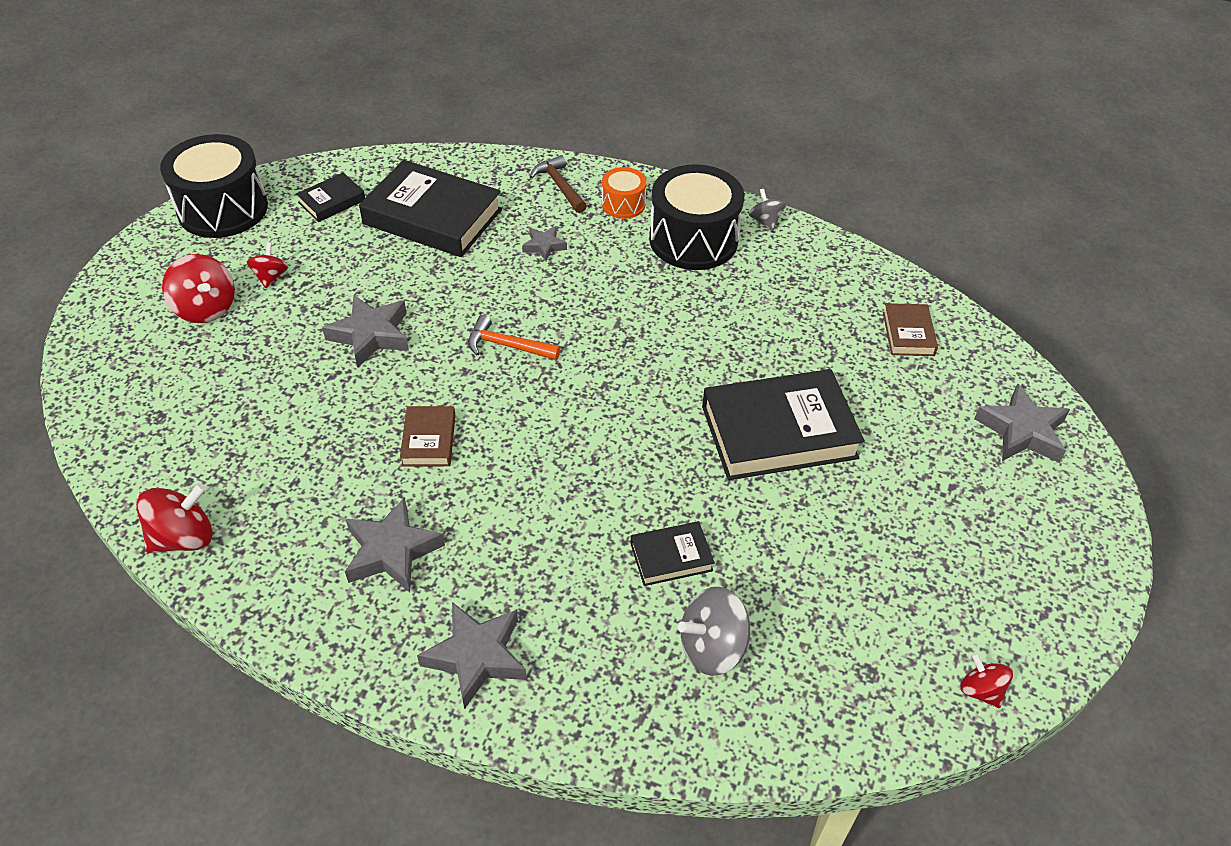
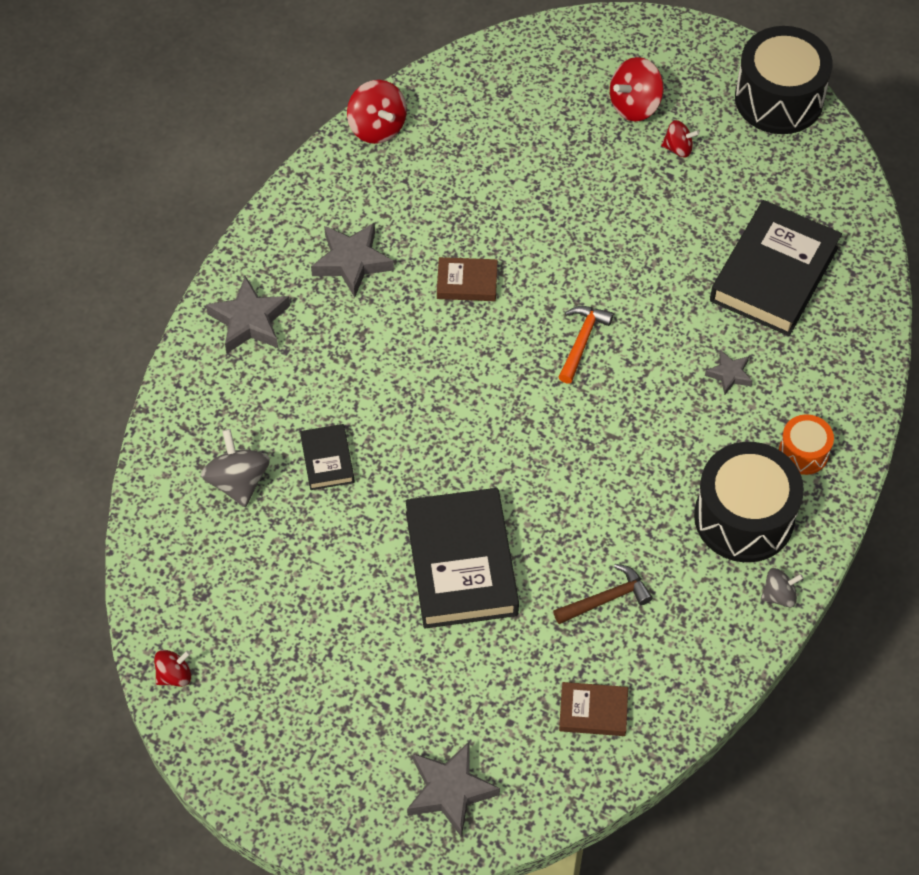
camera: 95 degrees right, 10 degrees up
black book [296,172,365,222] -> none
grey star [322,295,409,367] -> none
brown hammer [530,155,587,213] -> brown hammer moved to [553,564,653,624]

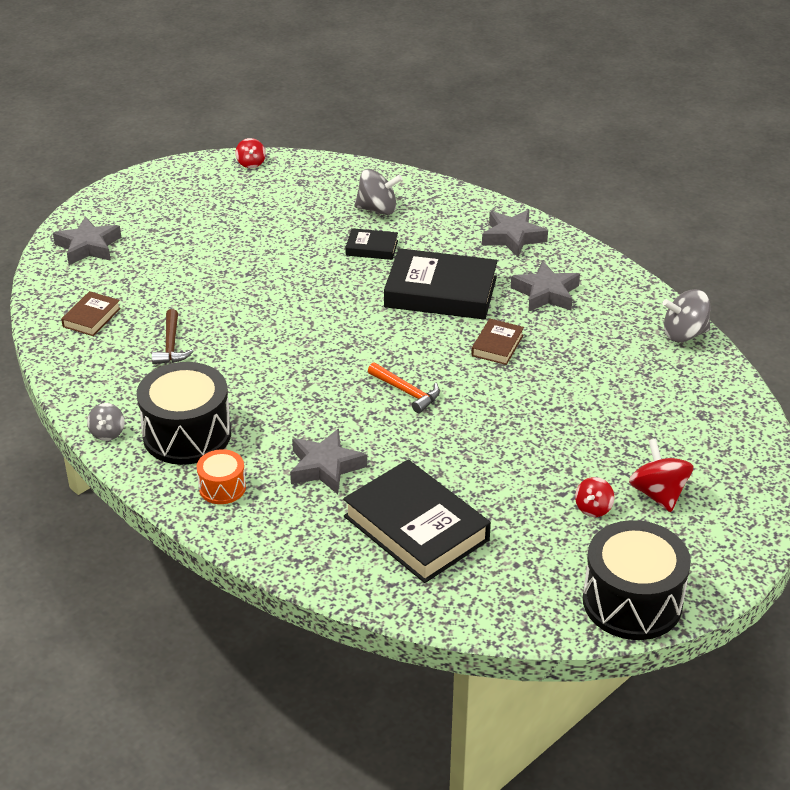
camera: 110 degrees right, 20 degrees down
red spinning top [347,80,407,144] -> grey spinning top [663,289,710,342]
black book [405,488,519,628] -> black book moved to [384,248,498,320]
grey star [705,350,753,395] -> grey star [290,429,367,494], size x1.77

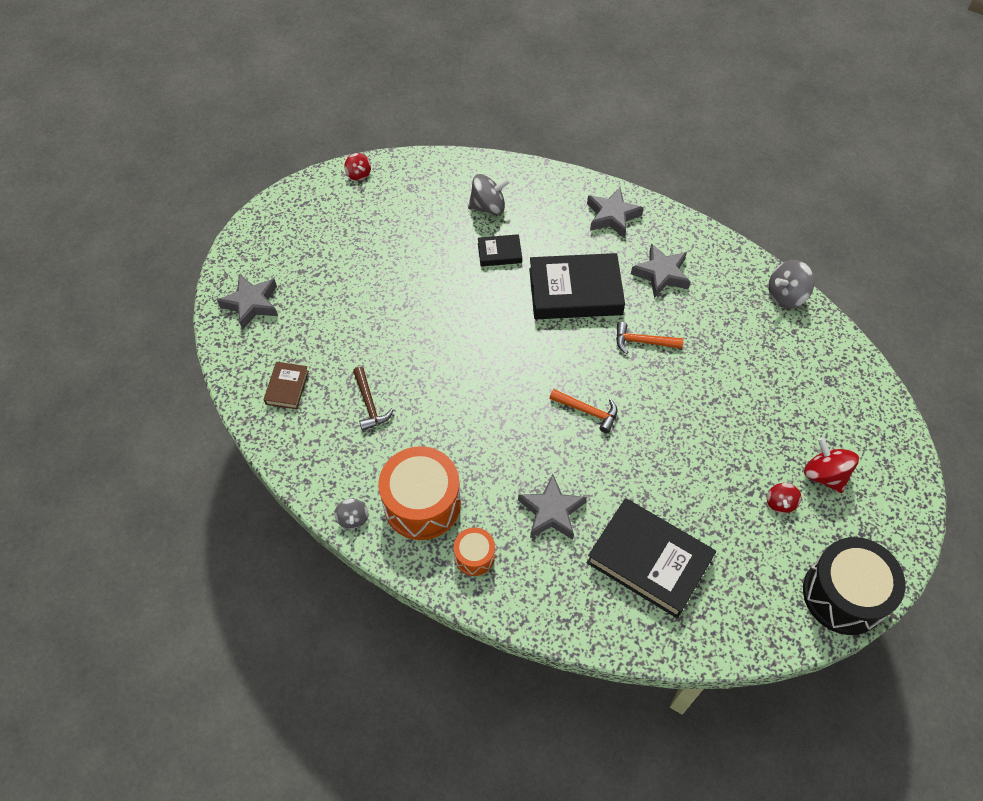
camera: 15 degrees left, 20 degrees up
black drum [137,362,231,465] -> orange drum [378,446,461,540]
brown book [471,319,524,365] -> orange hammer [616,322,683,354]

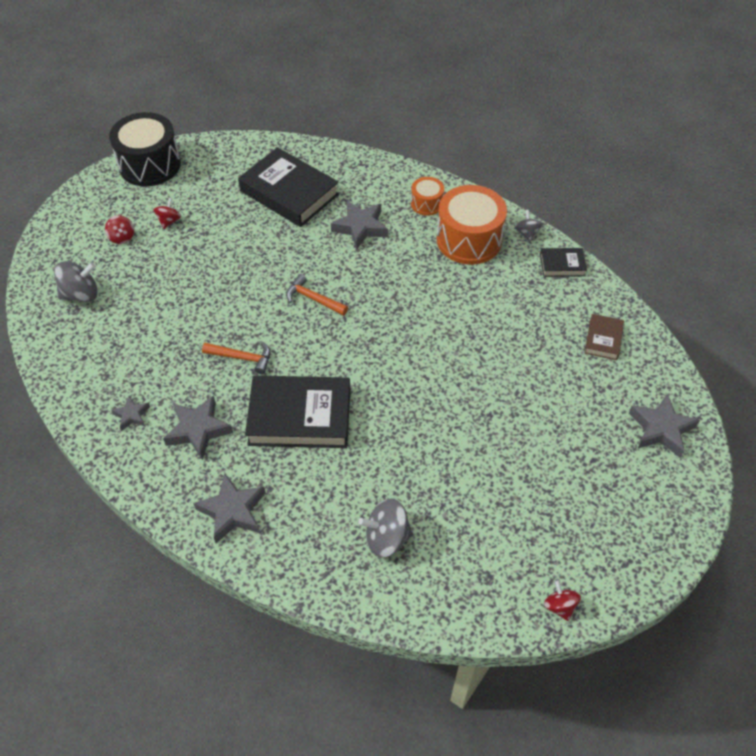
camera: 175 degrees left, 5 degrees down
brown hammer [353,367,394,431] -> none
black book [478,234,522,267] -> black book moved to [540,248,587,277]
grey spinning top [769,260,814,309] -> grey spinning top moved to [54,261,98,302]
red spinning top [804,437,859,493] -> red spinning top [105,215,134,244], size x0.61
none -> grey star [111,396,150,431]

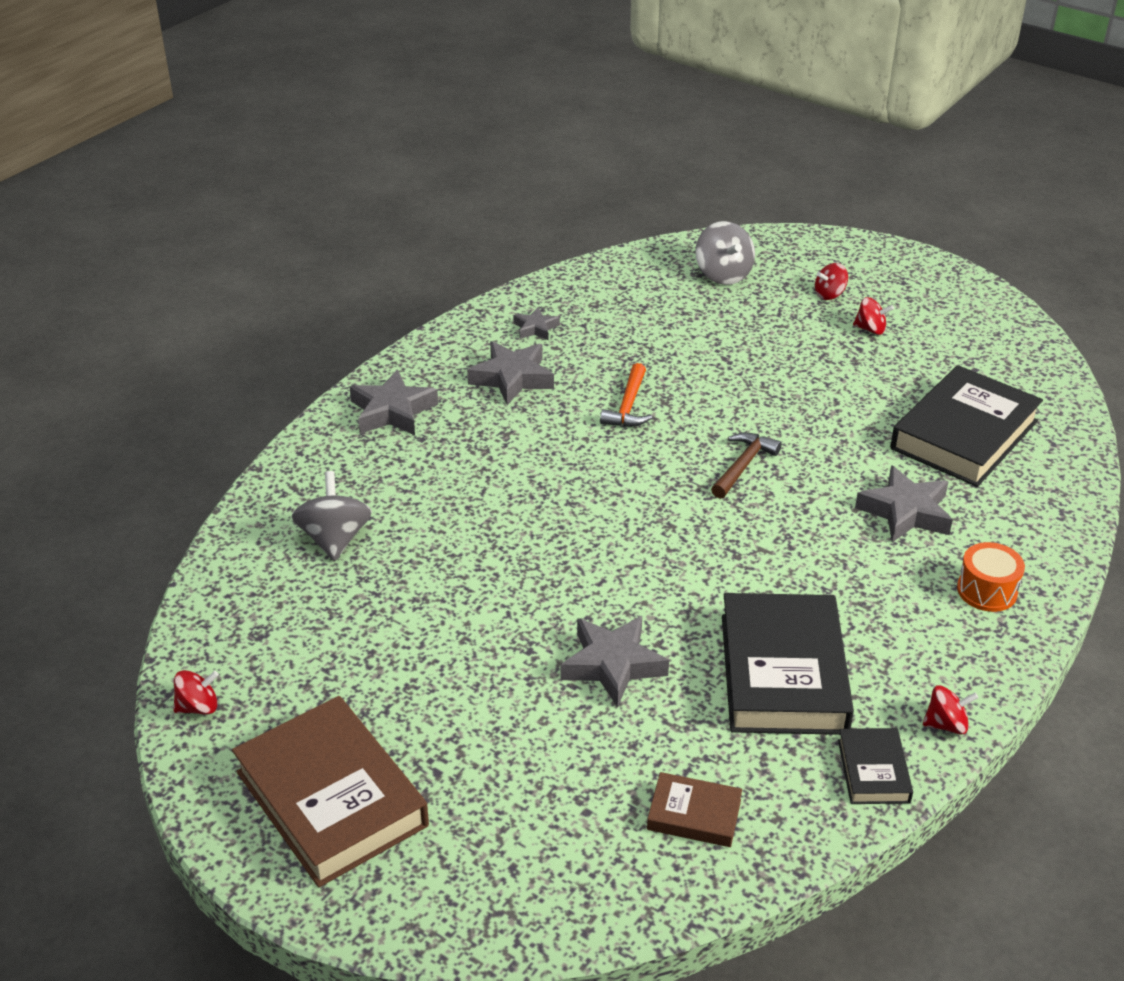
camera: 90 degrees right, 15 degrees down
black drum [109,112,181,186] -> none
black book [245,375,350,448] -> black book moved to [722,593,854,735]
orange hammer [286,274,348,316] -> brown hammer [711,432,782,499]
orange drum [436,185,507,264] -> none
grey spinning top [514,210,543,242] -> red spinning top [923,685,978,735]
grey star [629,393,700,457] -> grey star moved to [561,616,669,707]
none -> brown book [232,696,429,887]

